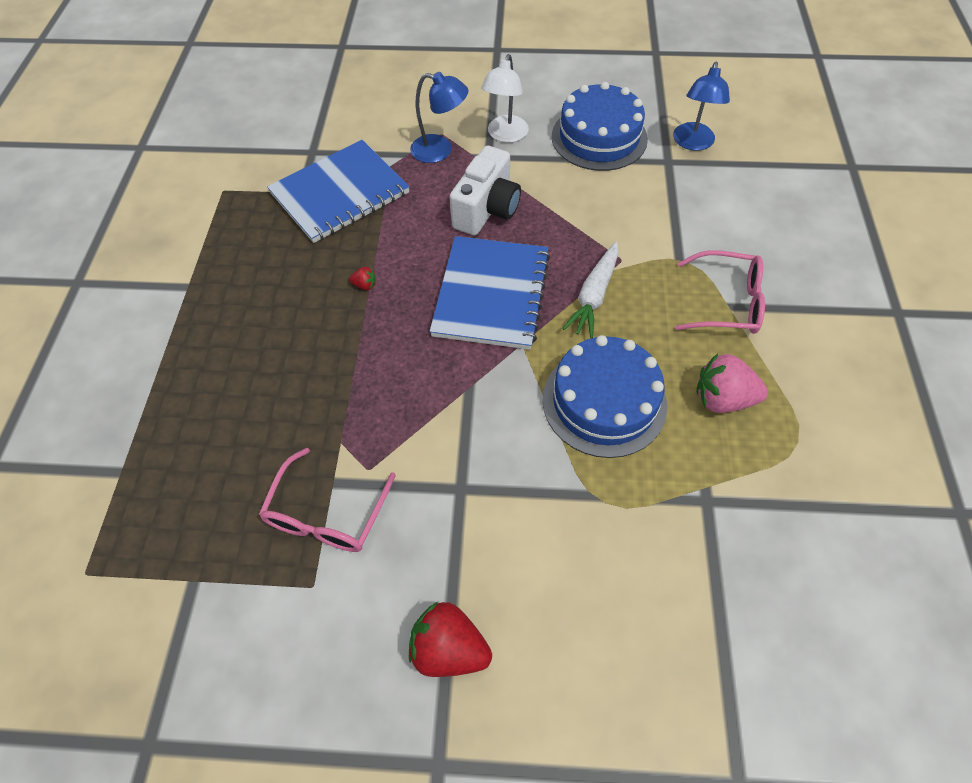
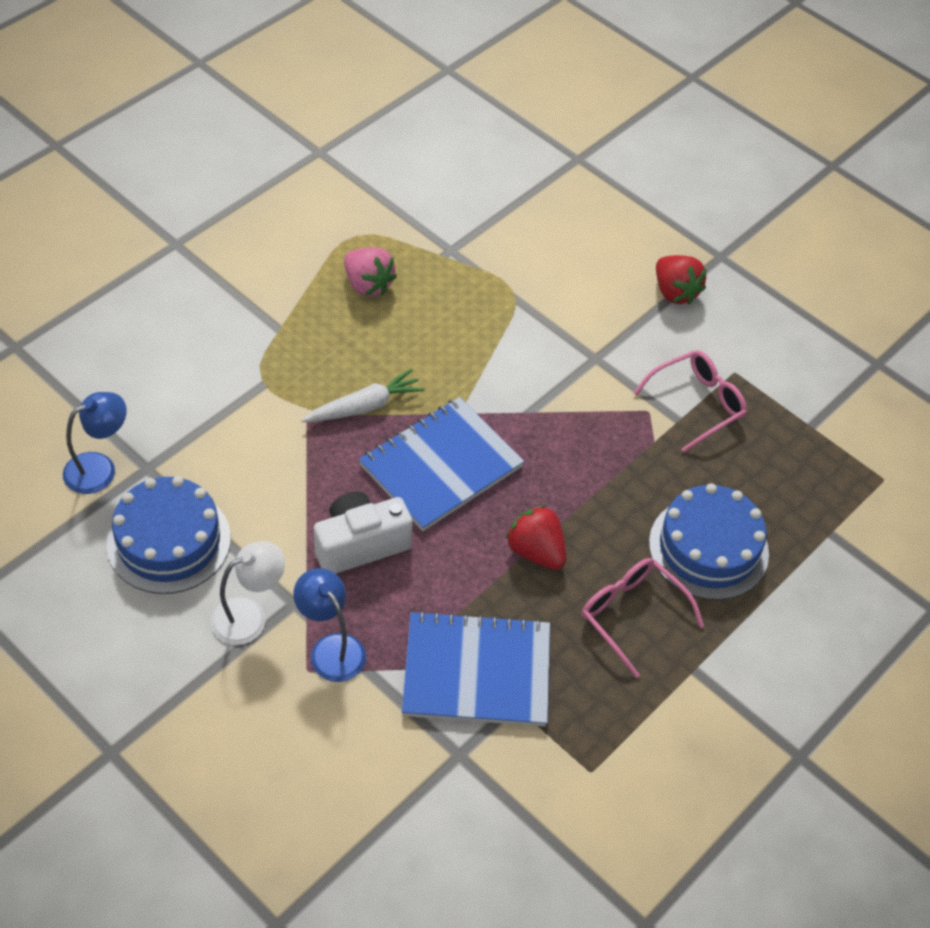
camera: 145 degrees left, 5 degrees down
red strawberry [349,267,376,290] -> red strawberry [506,505,566,570], size x2.23
blue cake [543,335,667,458] -> blue cake moved to [649,483,769,600]
pink glasses [675,250,765,334] -> pink glasses moved to [582,558,704,678]

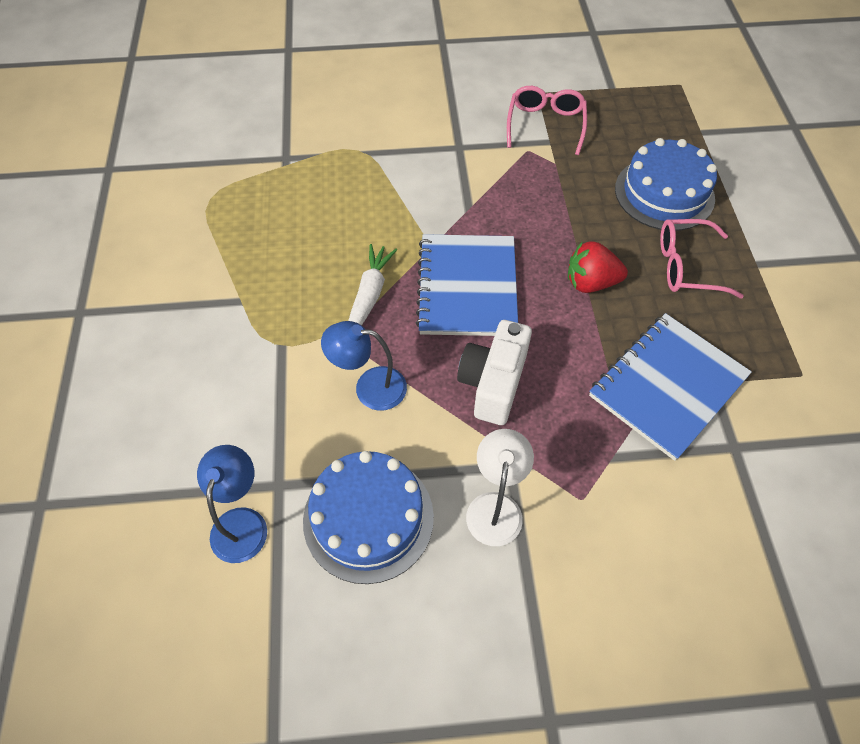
camera: 45 degrees left, 5 degrees up
blue lamp [293,568,366,682] -> blue lamp moved to [321,321,407,411]
pink strawberry [344,247,397,297] -> none
red strawberry [656,255,707,305] -> none

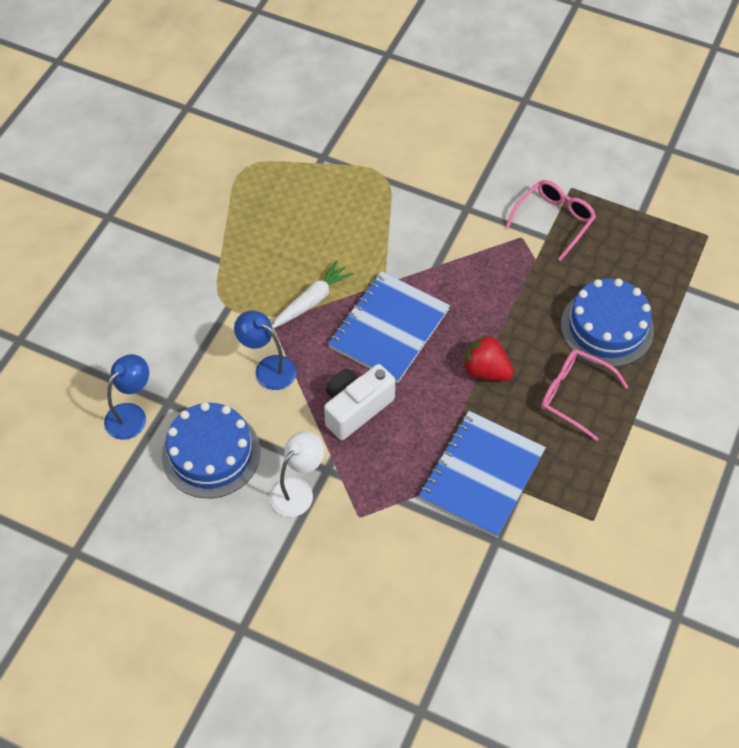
camera: 30 degrees right, 0 degrees up
blue notebook [589,313,752,461] -> blue notebook turned 45 degrees counterclockwise [419,411,546,538]

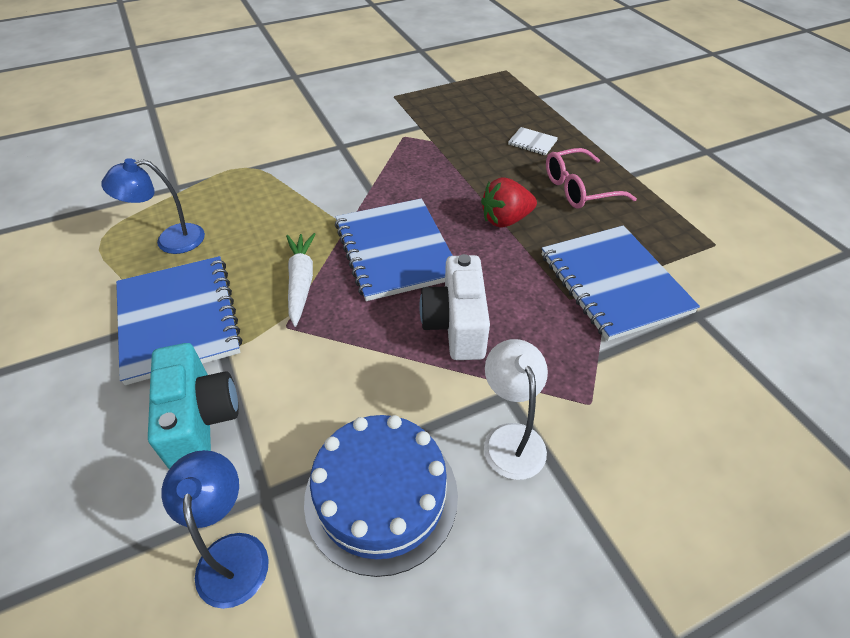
camera: 50 degrees left, 10 degrees down
blue lamp [234,311,296,390] -> blue lamp moved to [101,158,205,254]
pink glasses [506,180,596,261] -> none
blue cake [561,278,654,367] -> white notebook [508,127,558,156]
none -> blue notebook [116,256,242,385]
none -> turquoise camera [148,343,239,469]

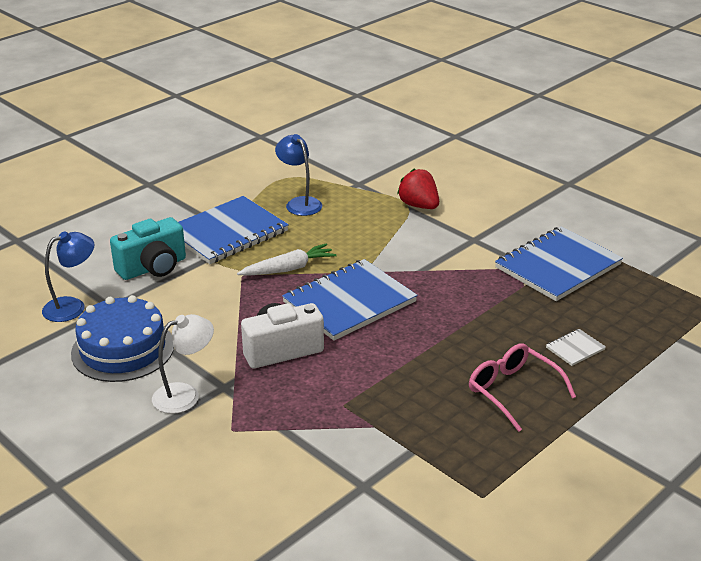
camera: 70 degrees right, 15 degrees down
red strawberry [481,177,537,228] -> red strawberry moved to [397,168,439,209]
white notebook [508,127,558,156] -> white notebook turned 45 degrees clockwise [546,329,606,366]
blue notebook [542,225,700,341] -> blue notebook moved to [495,226,623,301]

